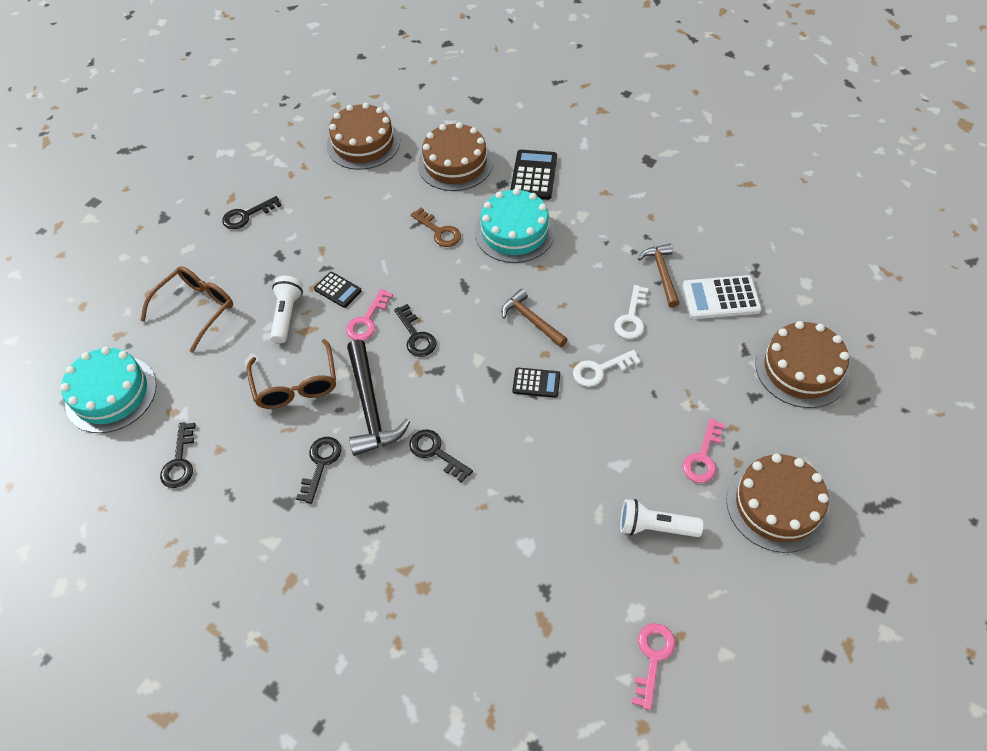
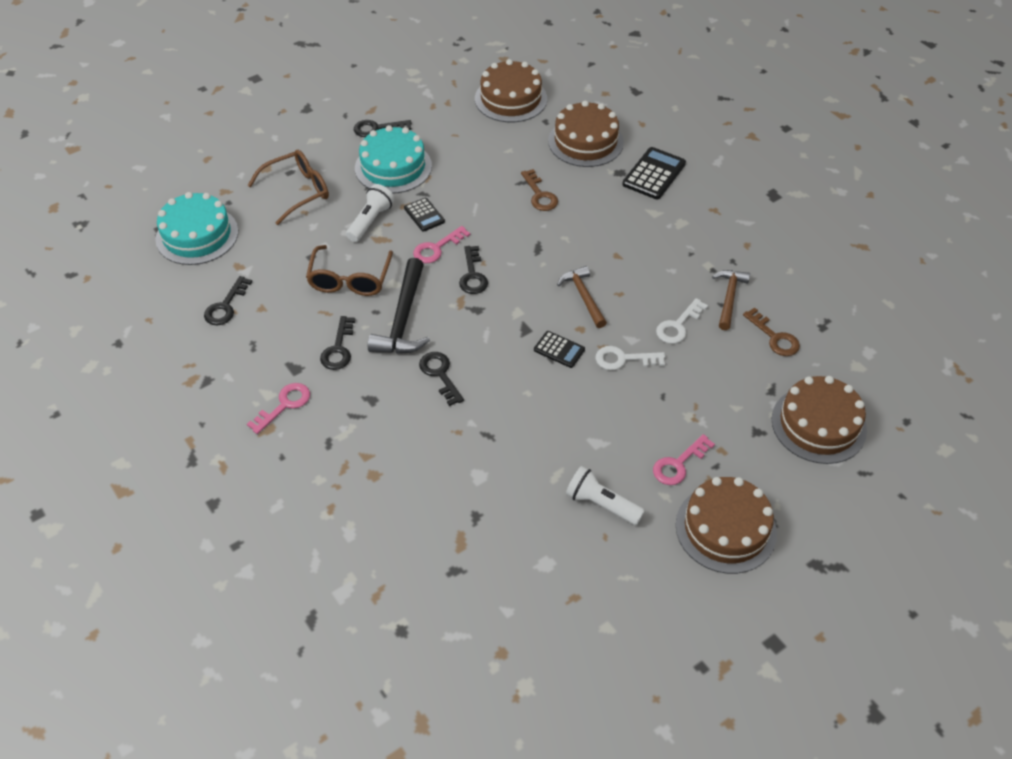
camera: 20 degrees right, 5 degrees down
black key [296,437,342,504] -> black key turned 150 degrees clockwise [320,316,356,370]
turquoise cake [475,188,555,263] -> turquoise cake moved to [355,125,432,194]
pink key [632,623,675,710] -> pink key moved to [247,383,310,434]
white calculator [683,275,762,319] -> brown key [743,307,800,356]

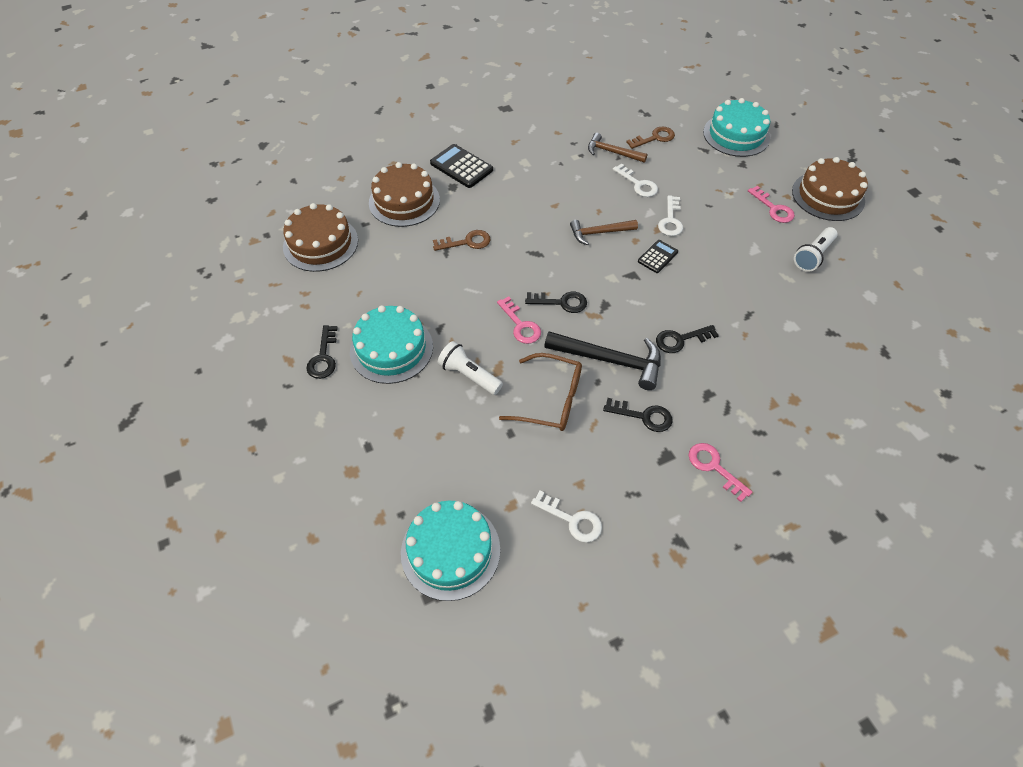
camera: 80 degrees left, 5 degrees up
black key [204,276,252,325] -> white key [531,491,602,542]
brown glasses [247,150,329,225] -> none
black calculator [404,198,445,232] -> none
brown cake [772,376,867,464] -> turquoise cake [703,98,770,157]

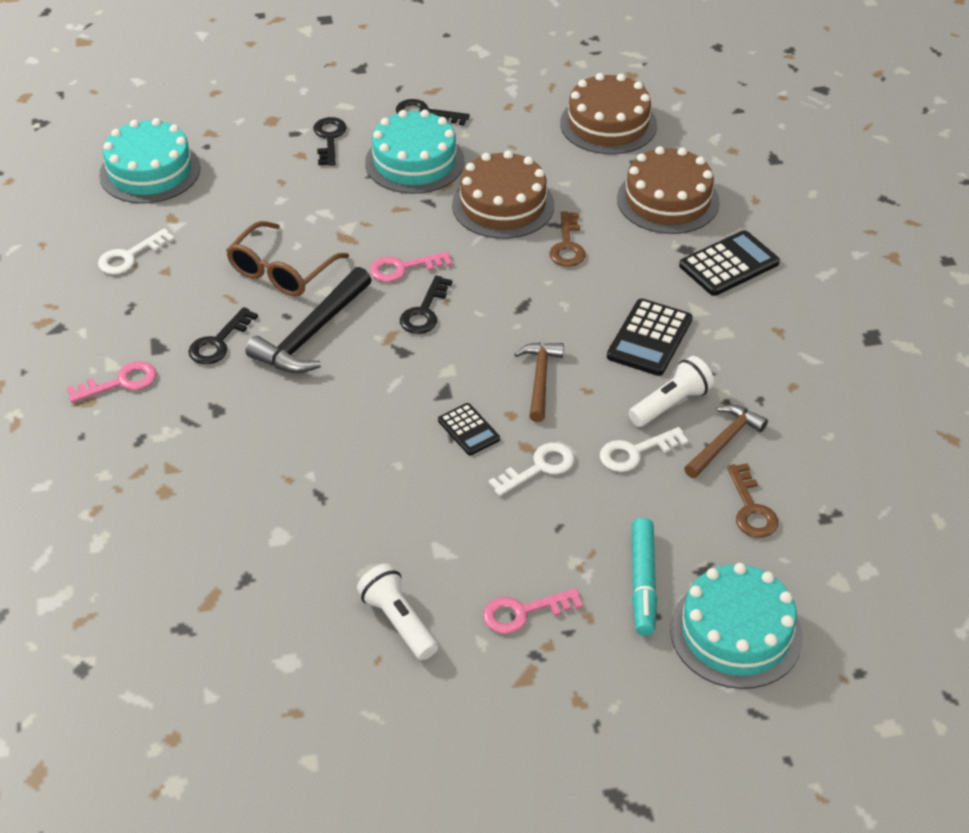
camera: 105 degrees right, 10 degrees down
white flashlight [438,341,503,395] -> white flashlight moved to [628,356,714,427]
black key [656,325,719,353] -> black key moved to [313,117,347,166]
white key [658,195,683,236] -> white key turned 120 degrees clockwise [489,443,575,496]
brown cake [792,157,868,221] -> brown cake moved to [452,150,554,239]
none -> black calculator [607,299,692,376]
none -> turquoise marker [632,518,657,636]

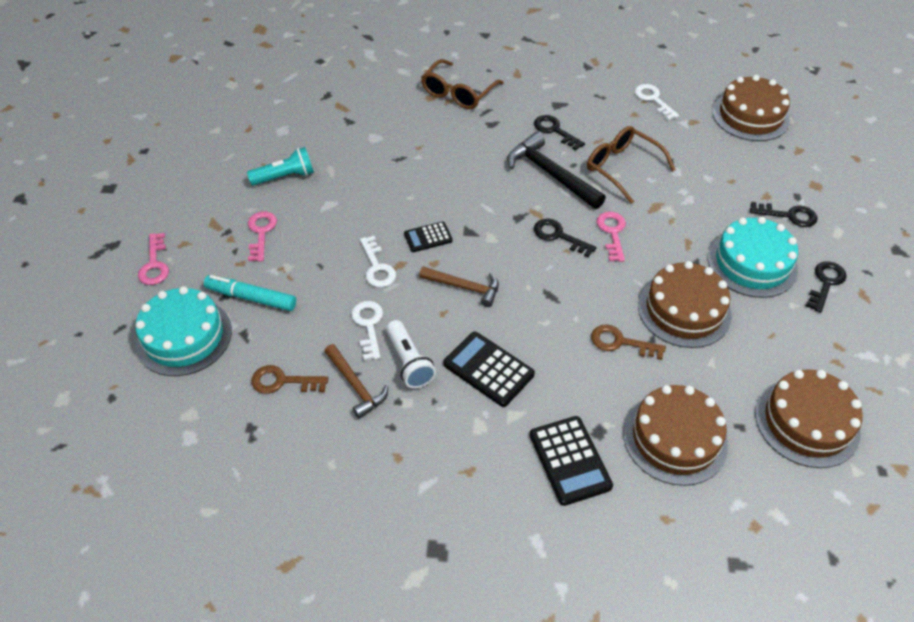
camera: 105 degrees right, 5 degrees up
pink key [67,361,157,403] -> pink key moved to [138,233,169,285]
turquoise cake [99,118,201,204] -> brown cake [712,75,790,141]
white flashlight [357,563,438,660] -> turquoise flashlight [247,147,314,186]
none -> brown glasses [421,59,504,109]

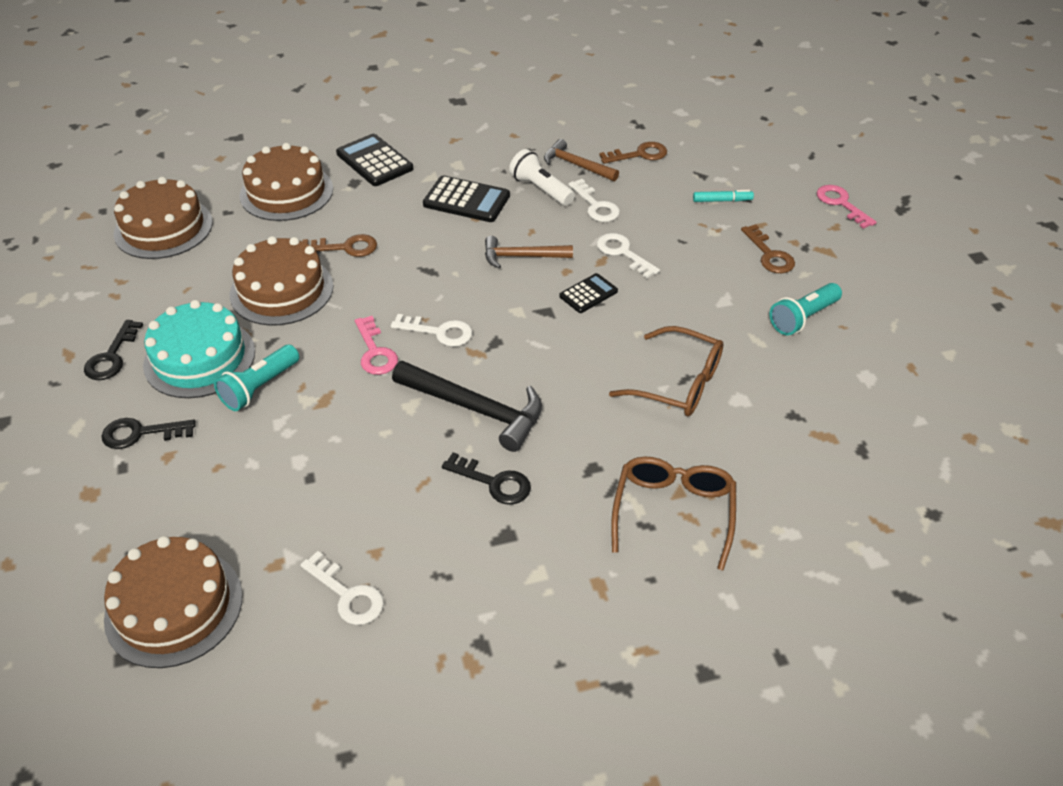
camera: 160 degrees right, 5 degrees down
turquoise cake [135,286,232,376] -> none
turquoise marker [204,275,296,311] -> turquoise marker [693,190,754,202], size x0.61
pink key [248,211,277,262] -> brown key [741,224,795,273]
black key [534,218,597,257] -> white key [391,314,472,347]
brown glasses [587,126,676,204] -> brown glasses moved to [609,326,724,416]
none -> turquoise flashlight [214,345,299,411]

